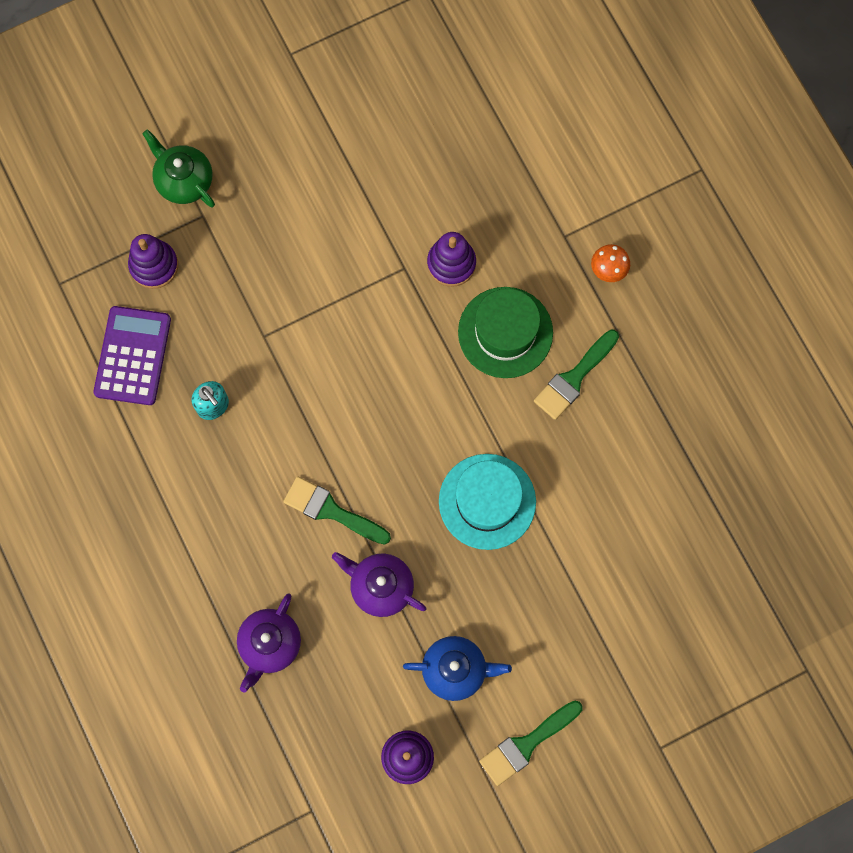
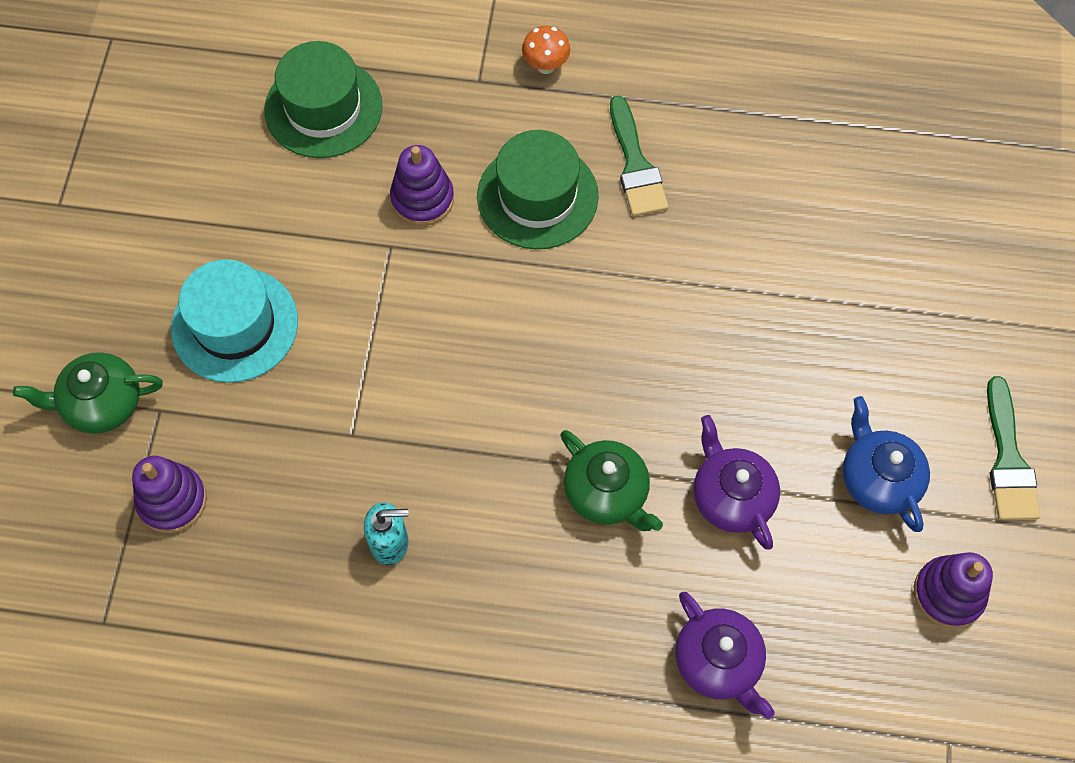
camera: 55 degrees left, 10 degrees down
purple calculator [93,306,171,405] -> none
green brush [283,476,391,545] -> green teapot [560,430,663,531]
purple teapot [332,552,426,617] -> purple teapot turned 90 degrees clockwise [693,415,780,550]
blue teapot [403,636,512,701] -> blue teapot turned 60 degrees counterclockwise [843,396,930,532]
turquoise hat [439,454,536,550] -> turquoise hat moved to [171,259,298,383]
none -> green hat [264,41,383,158]

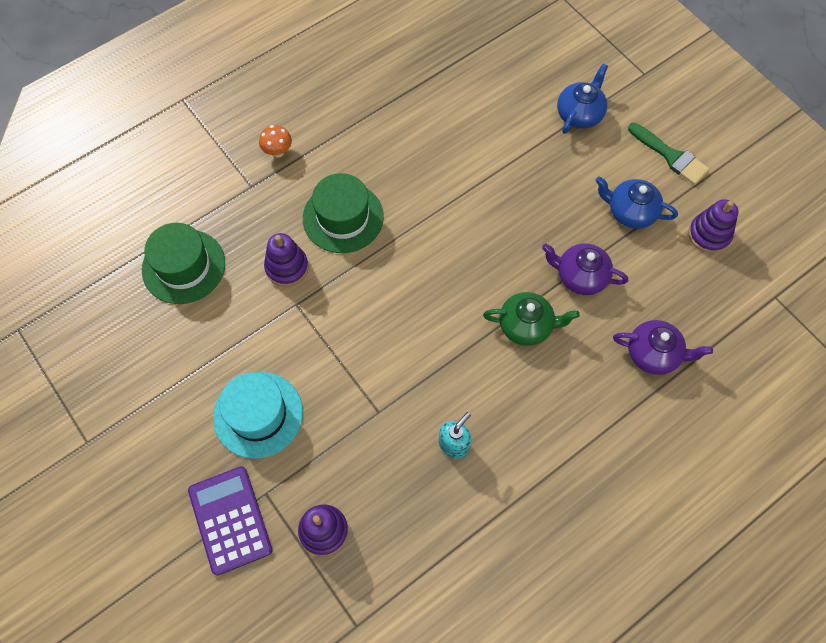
camera: 45 degrees left, 0 degrees up
green teapot [13,352,163,434] -> purple calculator [188,466,272,576]
green brush [610,96,669,217] -> none
none -> blue teapot [557,64,608,134]

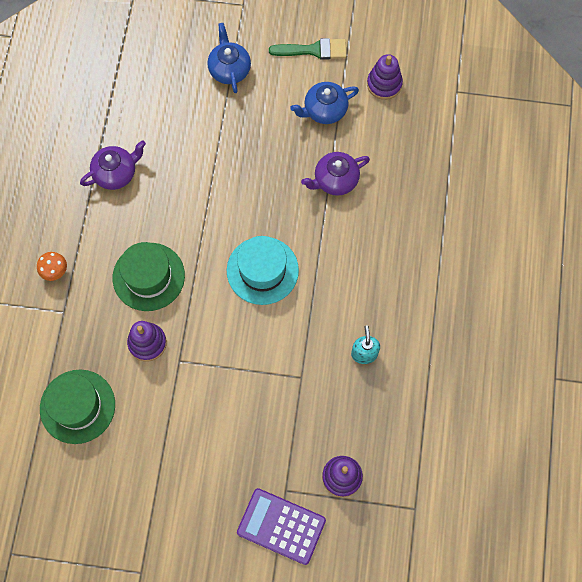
camera: 45 degrees left, 5 degrees up
turquoise hat [213,372,303,459] -> turquoise hat moved to [227,236,299,305]
green teapot [483,292,580,346] -> none
purple teapot [613,320,713,375] -> purple teapot moved to [80,140,146,190]

